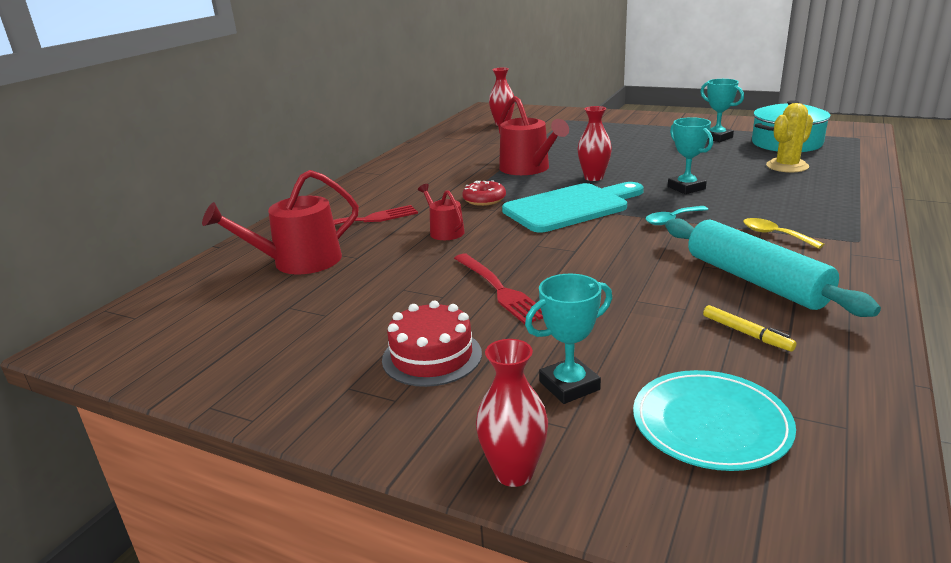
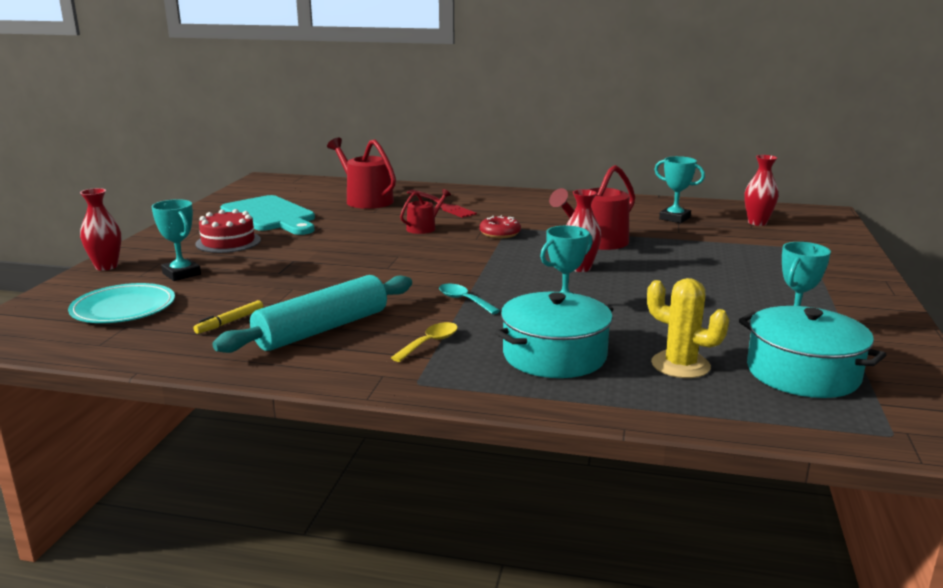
camera: 75 degrees right, 5 degrees down
red fork [454,254,543,324] -> none
turquoise cutting board [502,182,644,233] -> turquoise cutting board moved to [220,195,315,235]
none -> turquoise pot [495,292,614,378]
none -> turquoise trophy [654,156,705,223]

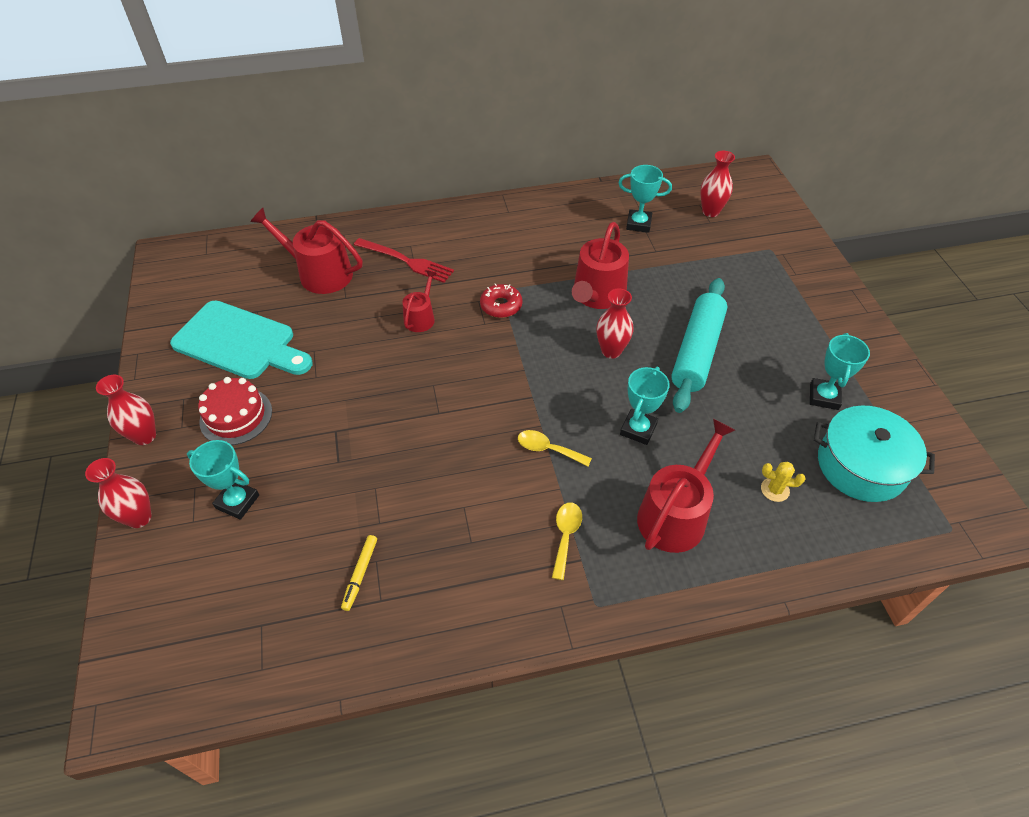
camera: 25 degrees left, 30 degrees up
turquoise plate [68,283,175,323] -> none
turquoise rolling pin [213,275,412,353] -> turquoise rolling pin moved to [671,278,727,413]
turquoise spoon [439,284,500,314] -> yellow spoon [518,430,592,466]
turquoise pot [495,292,614,378] -> red watering can [637,419,735,553]
yellow cactus [647,278,729,378] -> yellow cactus [761,462,805,502], size x0.58
none -> red vase [96,375,156,445]

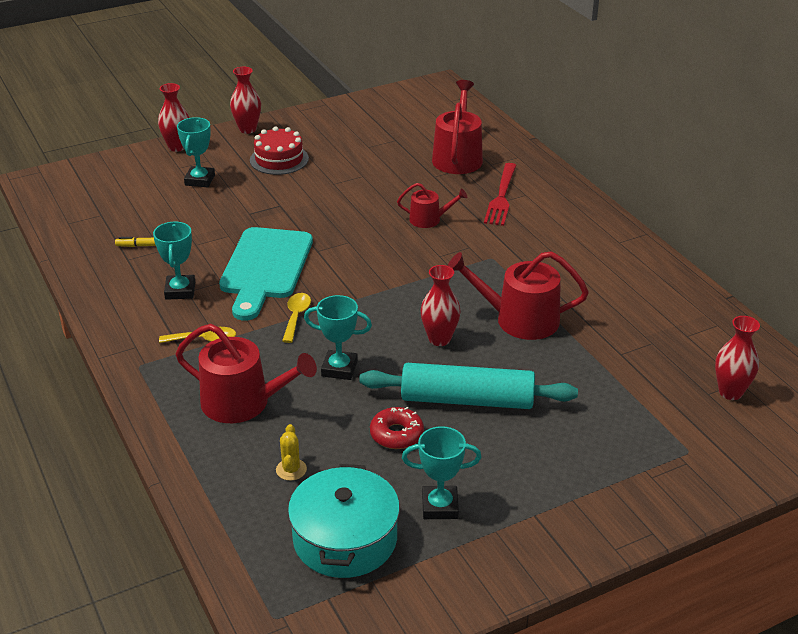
camera: 75 degrees right, 15 degrees down
turquoise cutting board [170,300,312,379] -> turquoise cutting board moved to [219,227,313,321]
red donut [480,284,522,318] -> red donut moved to [370,407,424,449]
turquoise trophy [618,165,672,233] -> turquoise trophy moved to [153,222,195,300]

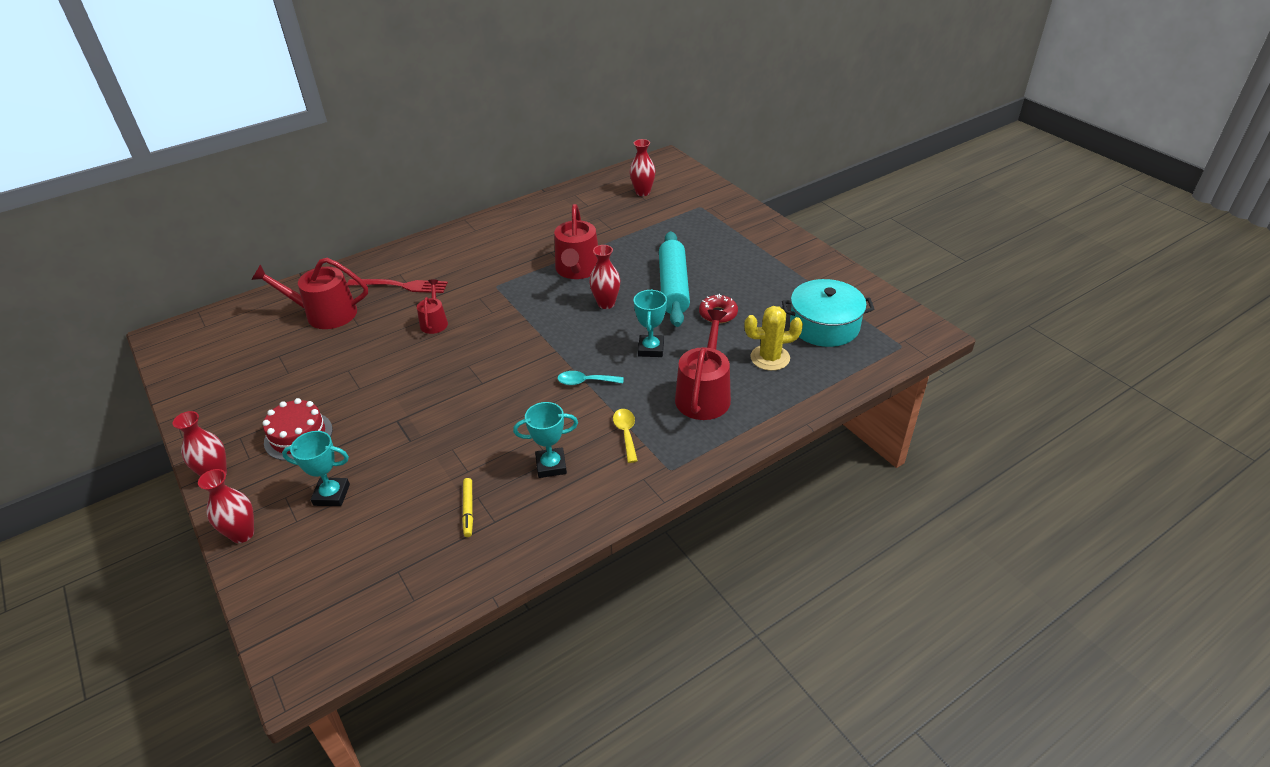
camera: 95 degrees left, 5 degrees up
turquoise cutting board [219,227,313,321] -> none
yellow cactus [276,424,307,481] -> yellow cactus [744,306,803,371], size x1.73
yellow spoon [282,293,311,343] -> turquoise spoon [557,371,624,385]
turquoise trophy [402,426,482,519] -> none

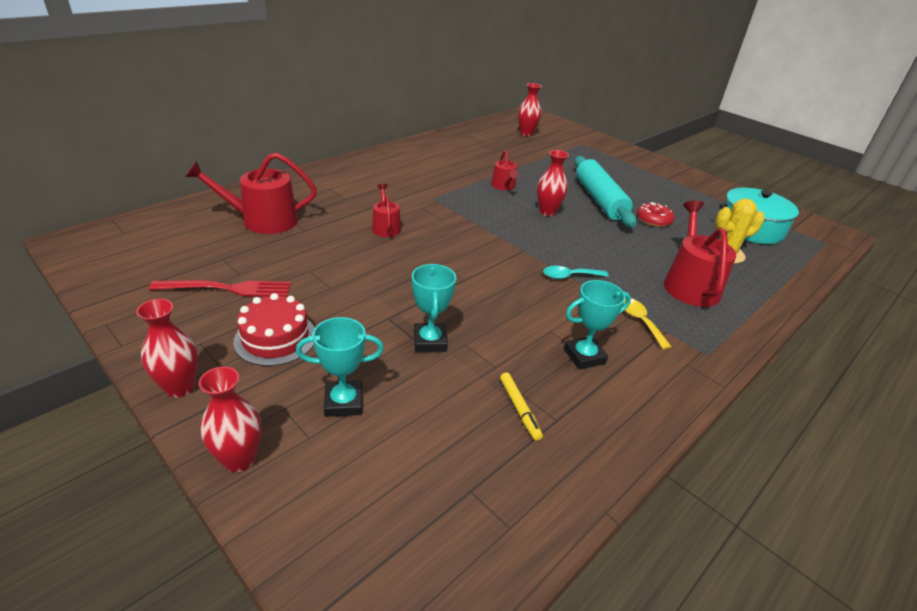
camera: 15 degrees left, 5 degrees down
red fork [347,279,448,293] -> red fork moved to [149,280,291,297]
red watering can [554,204,598,279] -> red watering can [491,150,519,190], size x0.56
turquoise trophy [634,289,667,357] -> turquoise trophy moved to [412,264,456,352]

